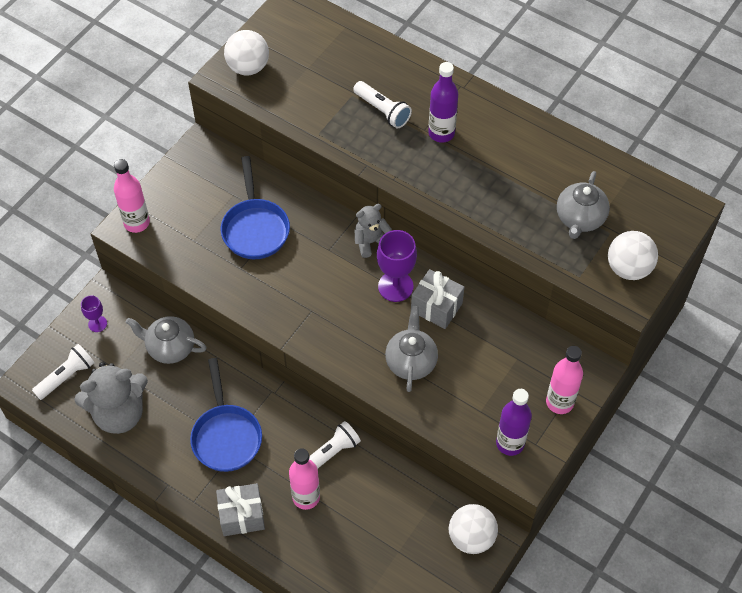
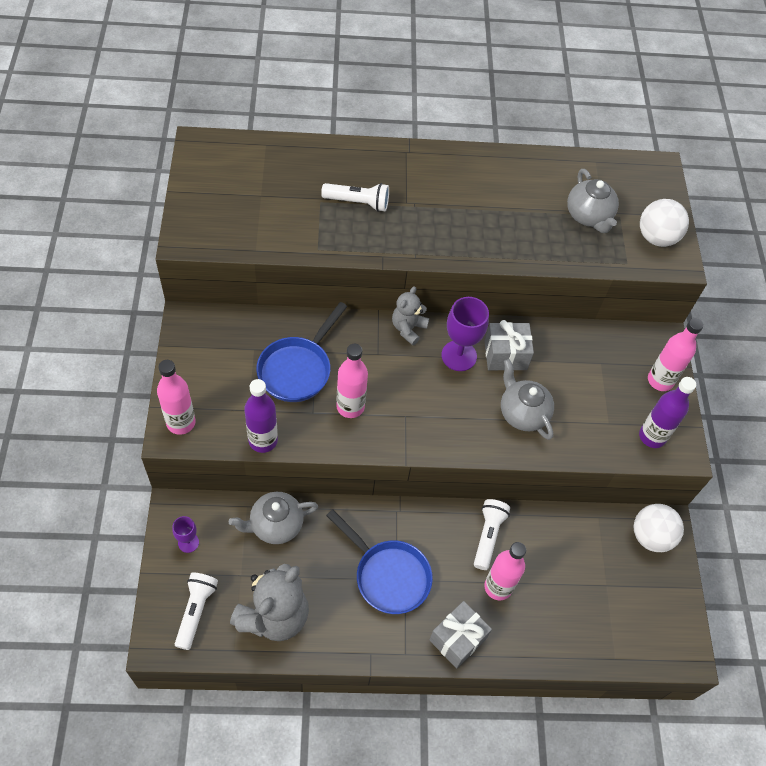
camera: 40 degrees left, 0 degrees up
blue pan [221,156,290,259] -> blue pan turned 75 degrees clockwise [256,302,347,402]
white ball [224,30,269,75] -> none
purple bottle [428,62,458,143] -> purple bottle moved to [244,379,278,453]
none -> pink bottle [336,344,368,418]

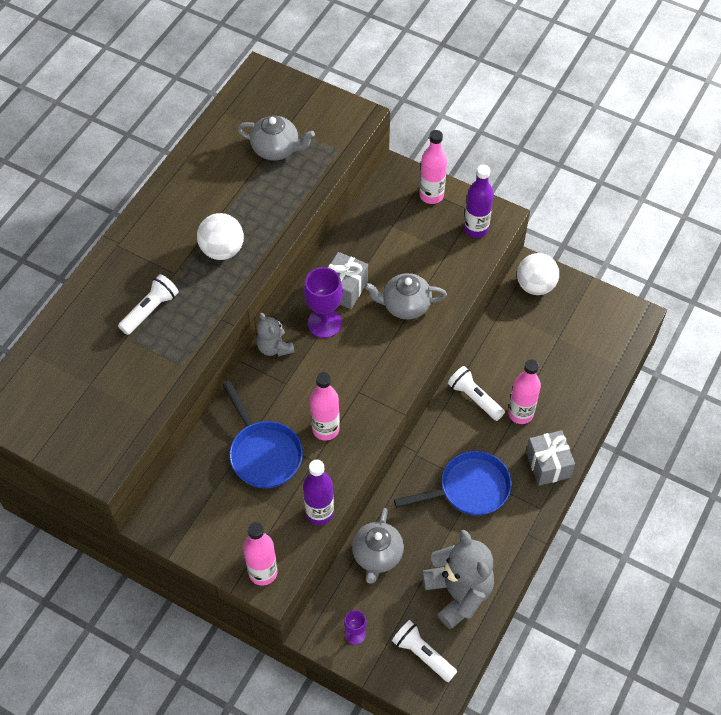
camera: 55 degrees left, 0 degrees up
white ball [640,199,689,247] -> white ball moved to [197,213,244,260]

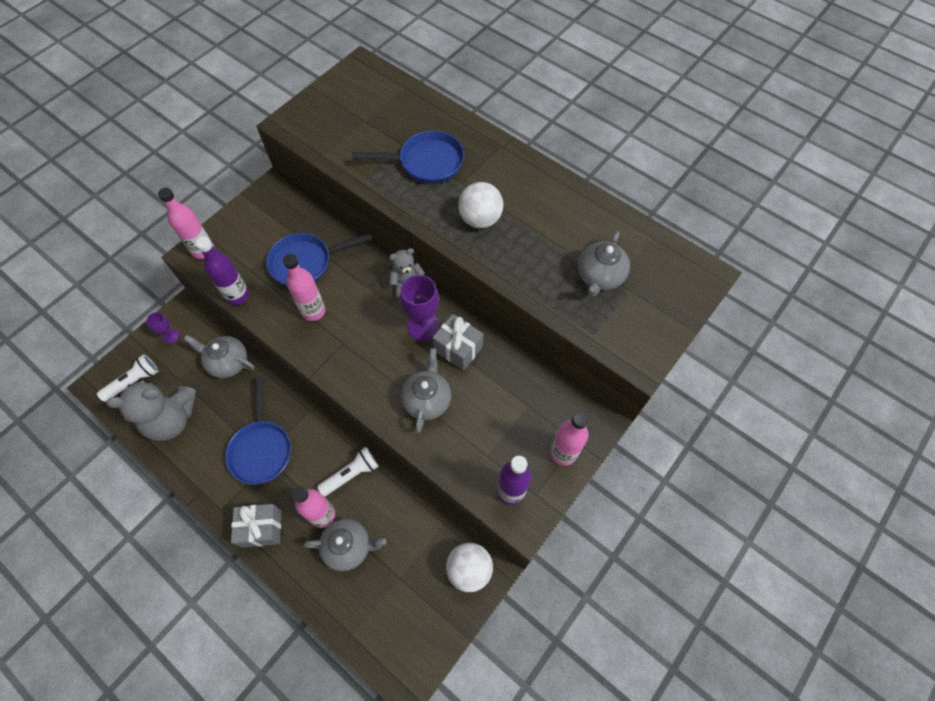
camera: 100 degrees right, 5 degrees up
white flashlight [118,274,179,335] -> blue pan [352,131,464,184]
none -> grey teapot [303,519,386,571]

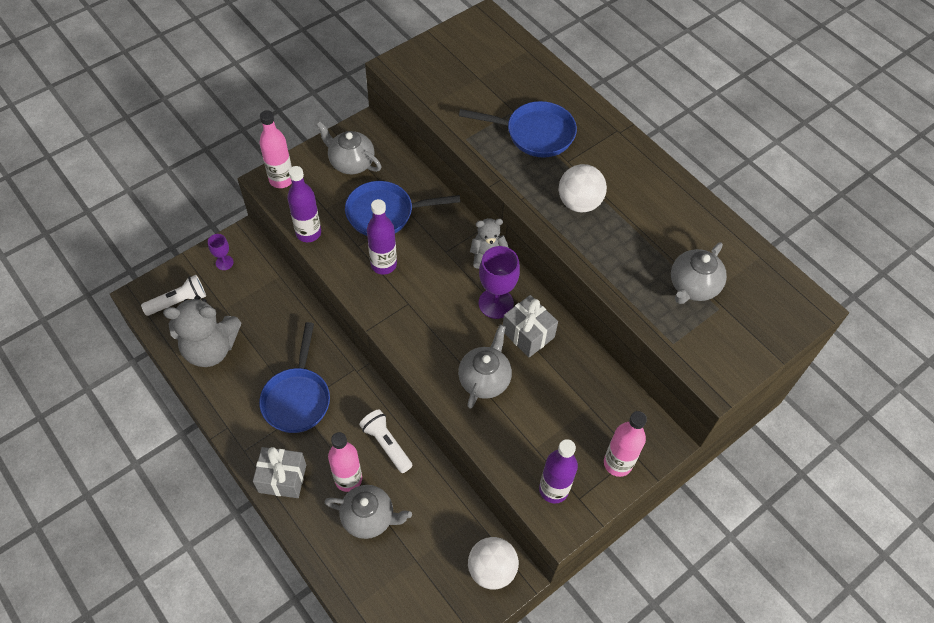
camera: 10 degrees right, 5 degrees down
grey teapot [184,335,255,378] -> grey teapot moved to [316,122,381,174]
pink bottle [283,254,325,321] -> purple bottle [367,199,397,275]
white flashlight [317,447,379,497] -> white flashlight turned 105 degrees counterclockwise [359,409,413,473]

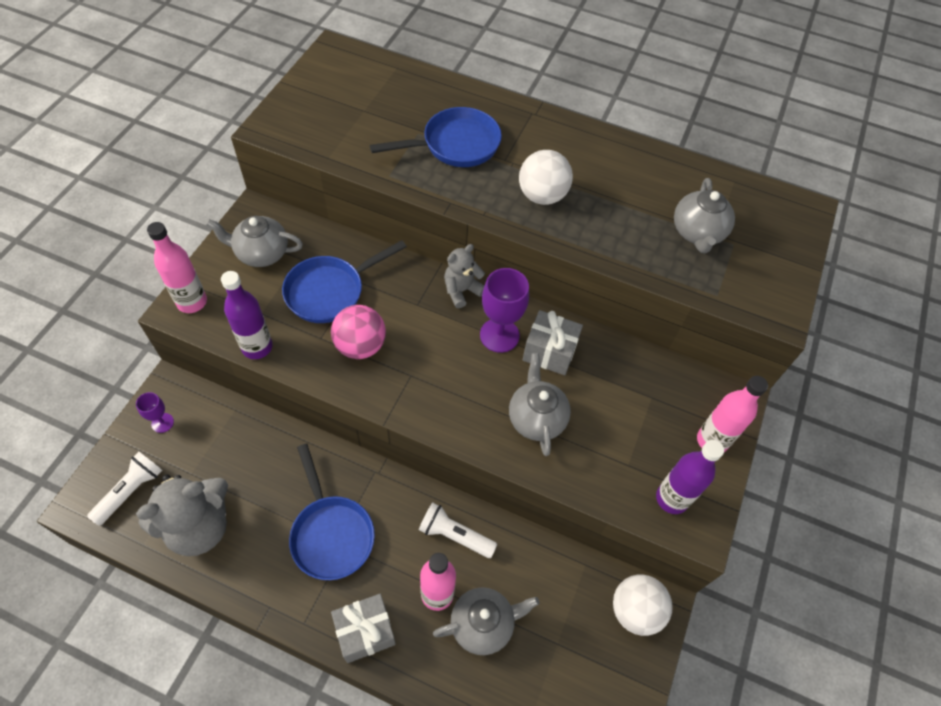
camera: 30 degrees left, 0 degrees up
purple bottle [367,199,397,275] -> pink ball [331,305,386,359]

